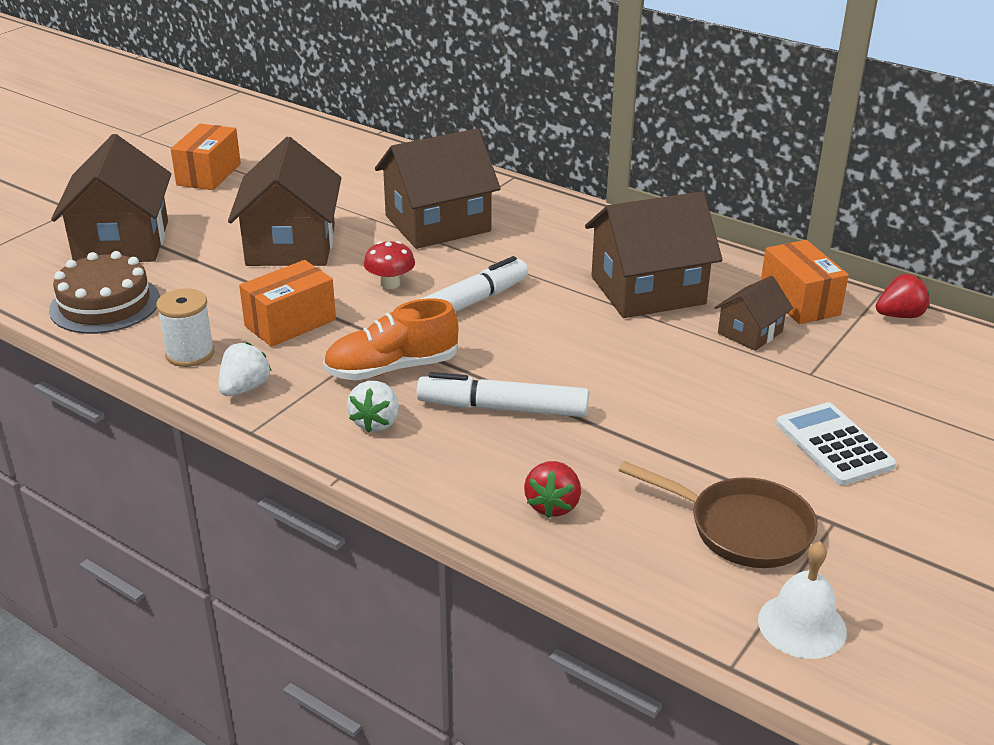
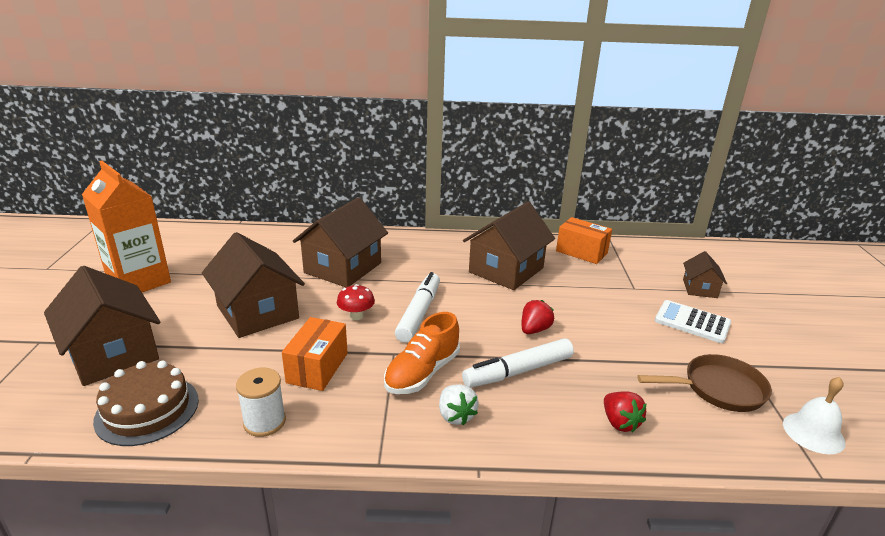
camera: 35 degrees left, 5 degrees down
orange box [171,124,241,190] -> orange carton [82,161,171,292]
white strawberry [218,342,272,396] -> none
brown house [714,276,793,351] -> brown house moved to [683,251,727,298]
red strawberry [876,274,930,318] -> red strawberry moved to [522,300,554,334]

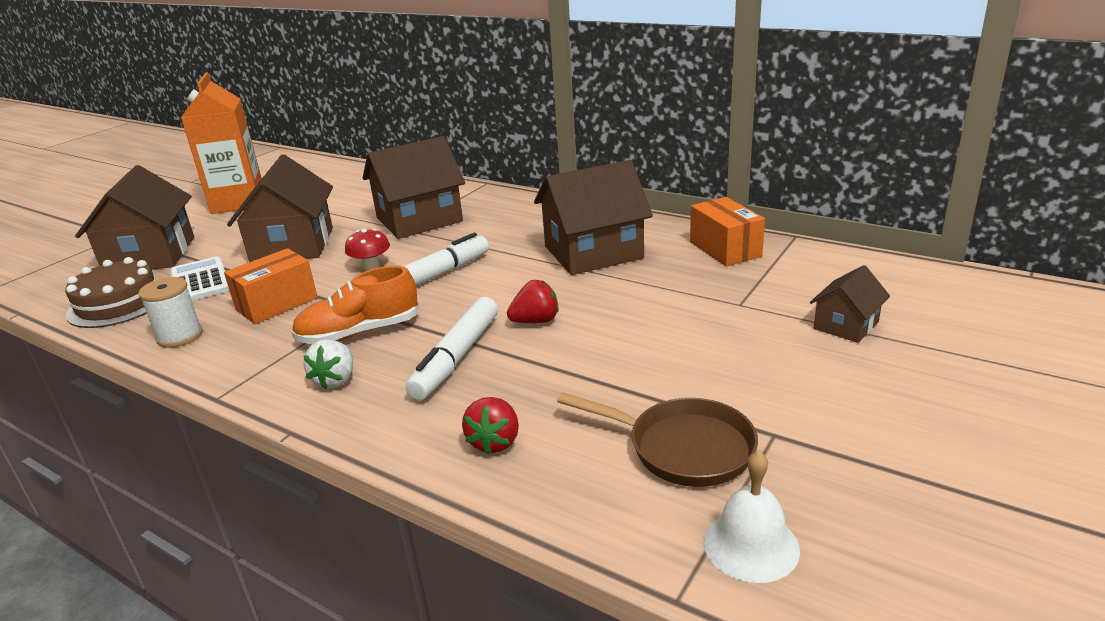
camera: 35 degrees right, 0 degrees up
white marker [462,338,574,388] -> white marker turned 75 degrees counterclockwise [406,297,498,400]
white calculator [655,300,731,343] -> white calculator moved to [170,256,230,301]

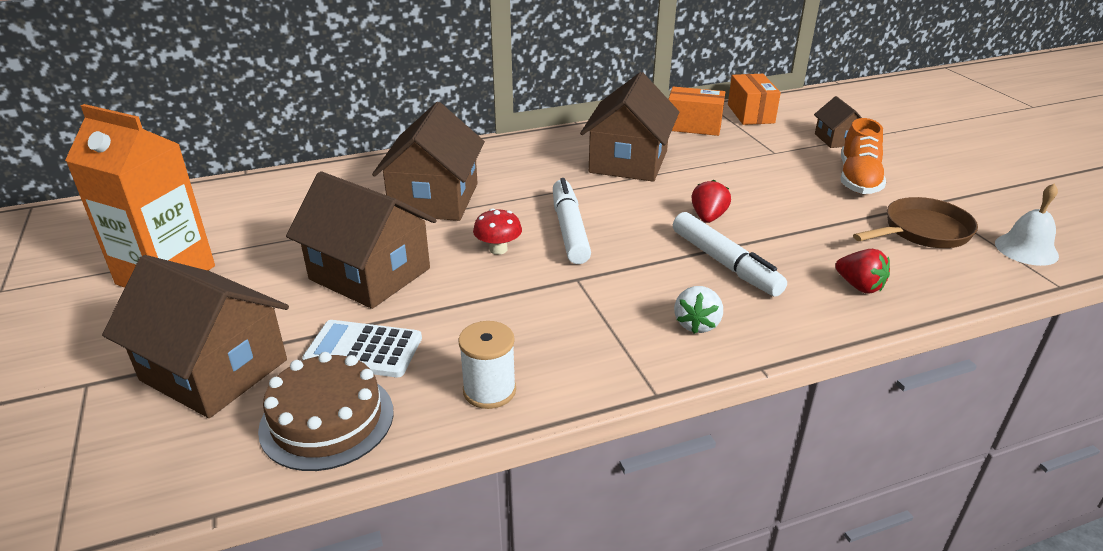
camera: 55 degrees left, 5 degrees up
orange box [224,248,318,324] -> orange box moved to [728,74,781,125]
orange shoe [291,266,419,344] -> orange shoe moved to [841,118,886,194]
white strawberry [304,340,353,389] -> white strawberry turned 60 degrees clockwise [674,286,723,334]

